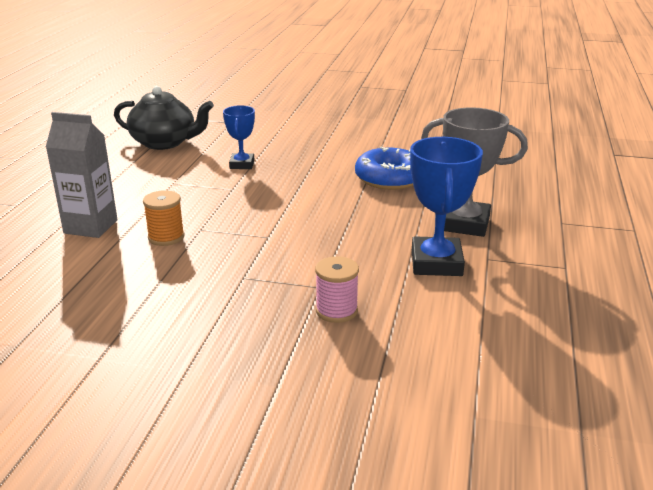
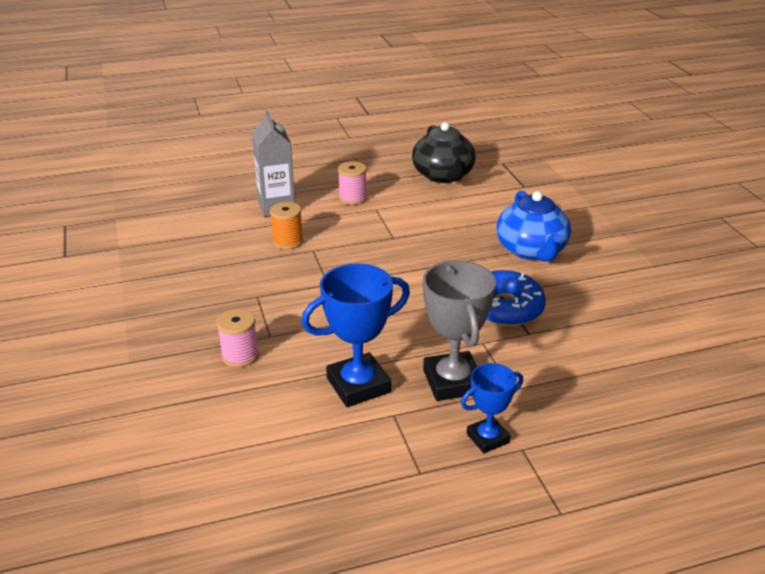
camera: 60 degrees right, 5 degrees up
blue trophy [223,105,255,169] -> blue trophy moved to [461,363,523,453]
none -> pink spool [338,161,367,205]
none -> blue teapot [496,191,571,262]

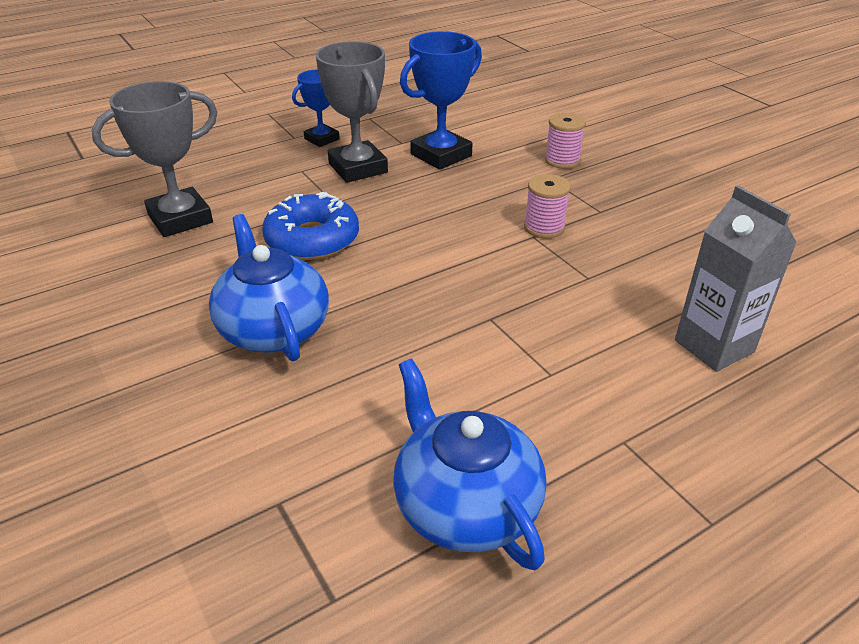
camera: 165 degrees right, 5 degrees up
orange spool [270,202,303,249] -> none
pink spool [338,161,367,205] -> pink spool moved to [524,174,571,238]
black teapot [412,122,476,183] -> blue teapot [393,359,546,570]
none -> grey trophy [92,81,217,237]

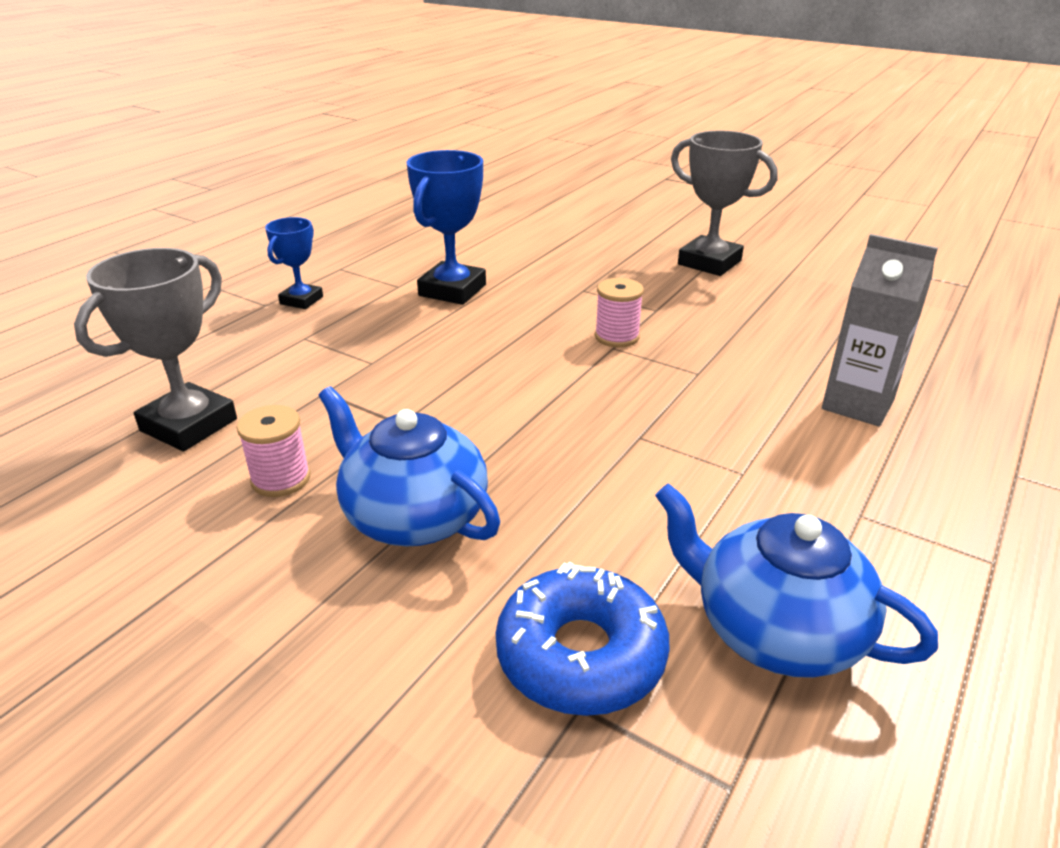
camera: 25 degrees left, 5 degrees down
blue donut [262,192,359,260] -> blue donut moved to [496,562,669,716]
grey trophy [316,41,388,183] -> grey trophy moved to [671,131,778,276]
pink spool [545,113,586,169] -> pink spool moved to [237,405,311,497]

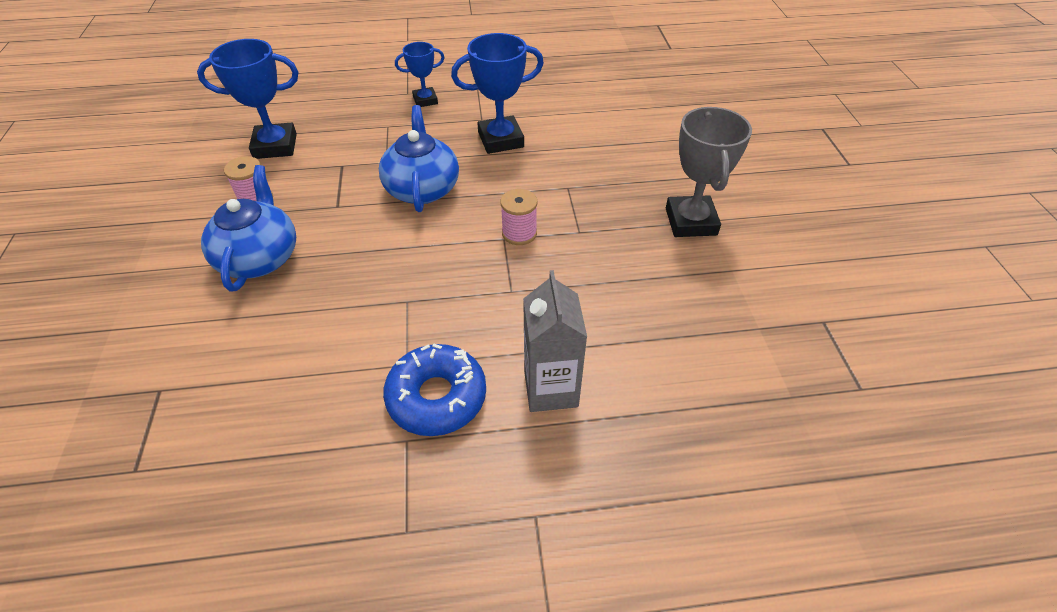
camera: 50 degrees right, 15 degrees up
grey trophy [74,248,237,451] -> blue trophy [197,39,298,159]
blue donut [496,562,669,716] -> blue donut moved to [383,344,486,436]
blue teapot [655,483,938,678] -> blue teapot moved to [379,105,459,212]

